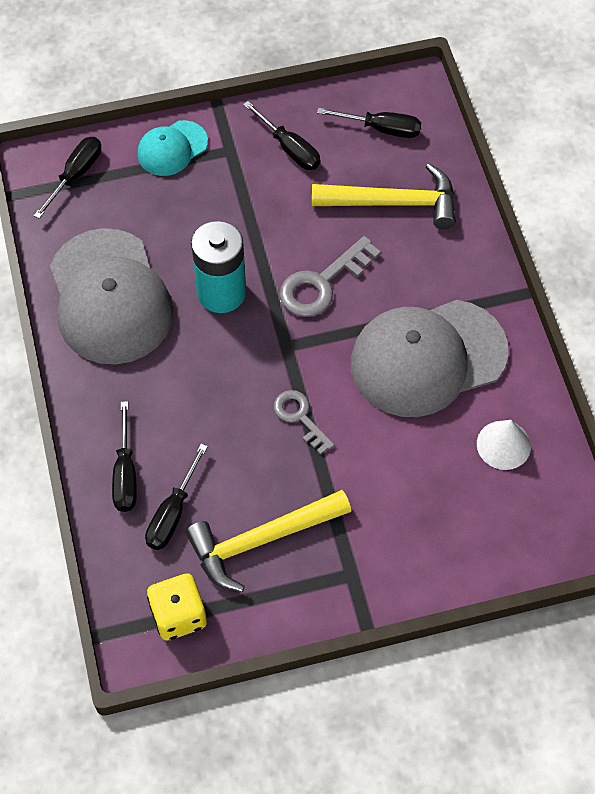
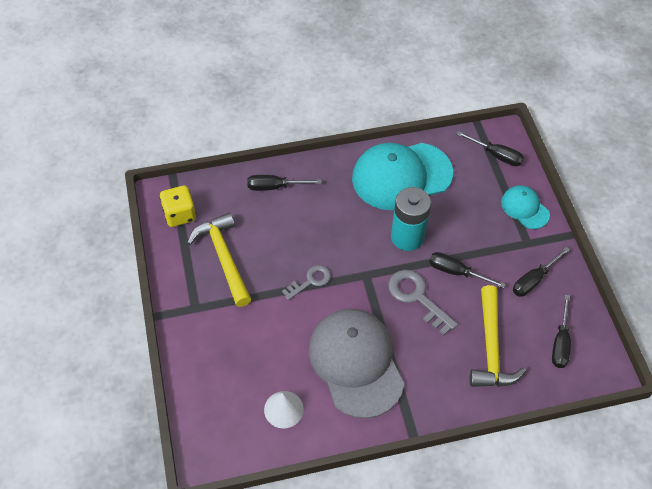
camera: 90 degrees right, 5 degrees down
grey cap [50,228,173,364] -> turquoise cap [352,143,453,210]
black screwdriver [145,444,208,550] -> black screwdriver moved to [429,252,506,288]

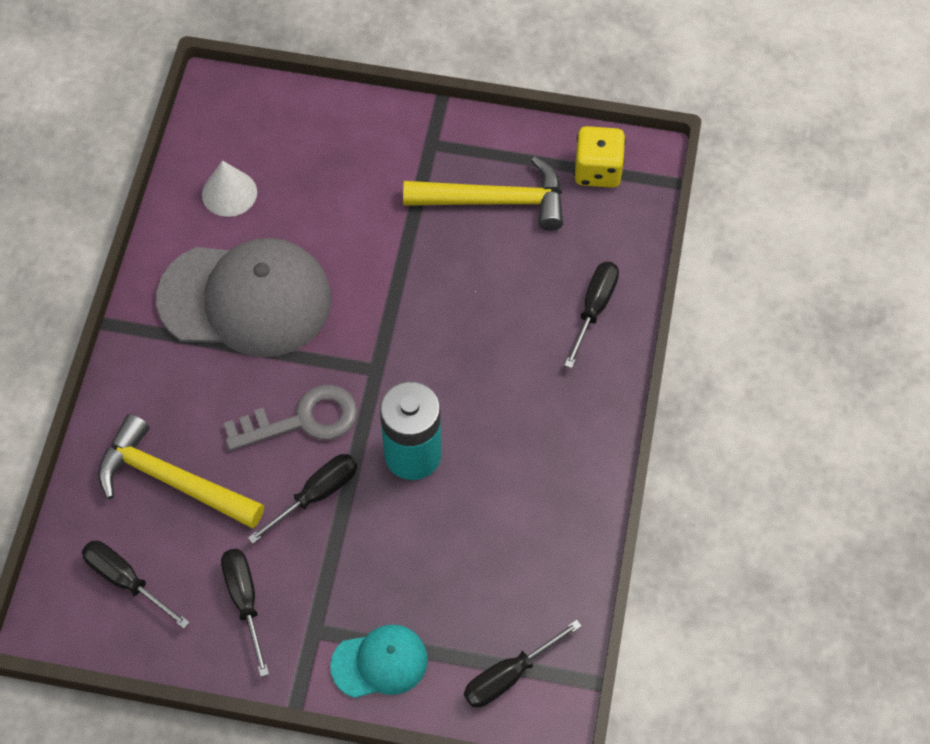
camera: 115 degrees right, 5 degrees up
grey key [282,265,331,300] -> none
turquoise cap [352,143,453,210] -> none

